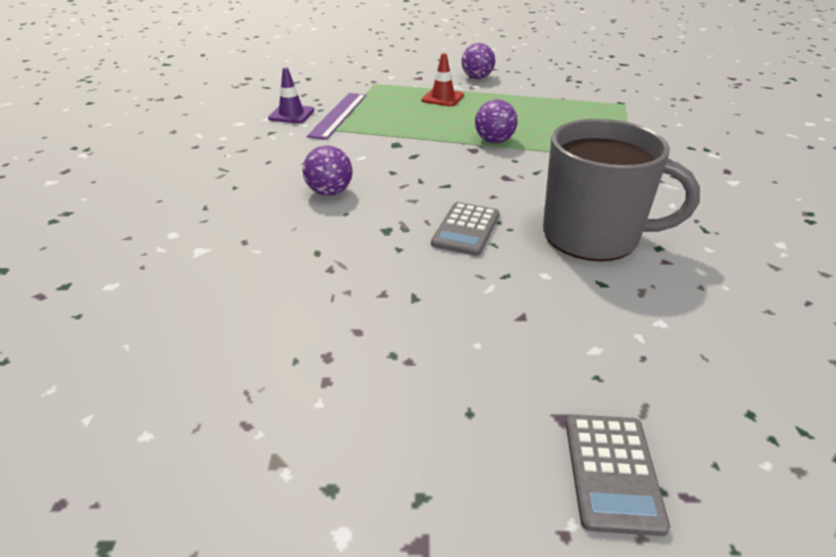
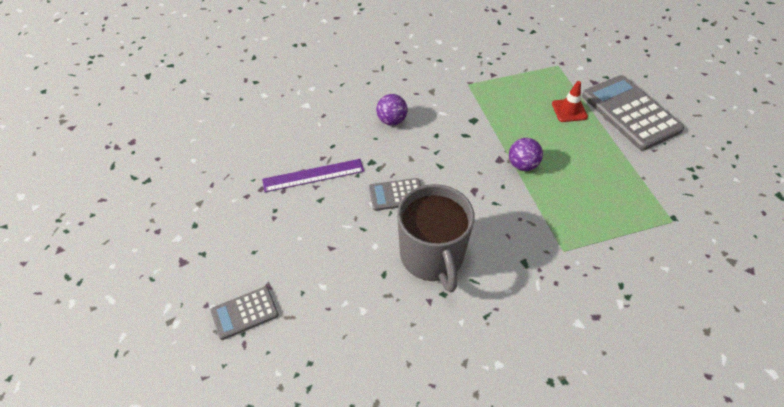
camera: 60 degrees right, 15 degrees up
purple traffic cone [268,67,314,123] -> none
purple ruler [307,93,366,140] -> purple ruler moved to [262,159,364,192]
purple ball [461,43,495,79] -> grey calculator [582,75,684,150]

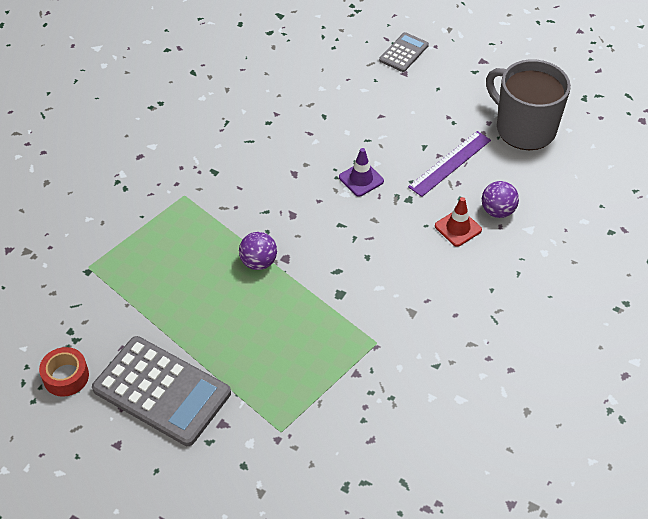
camera: 150 degrees right, 0 degrees up
grey calculator [369,178,421,211] -> purple traffic cone [339,148,384,197]
purple ball [376,94,408,126] -> purple ball moved to [482,181,519,218]
grey mug [397,184,475,292] -> grey mug moved to [486,59,571,150]
red traffic cone [552,81,588,122] -> red traffic cone moved to [435,197,482,247]
none -> red tape [39,347,89,397]

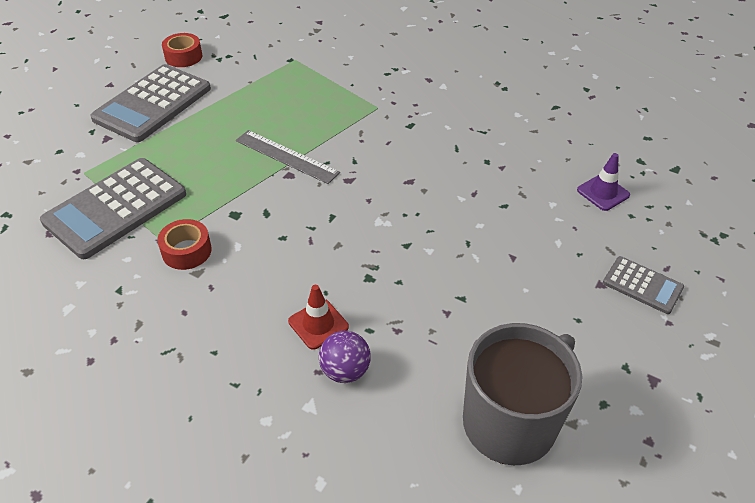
camera: 90 degrees right, 5 degrees down
purple ball [239,232,277,270] -> grey ruler [235,130,340,184]
purple traffic cone [339,148,384,197] -> purple traffic cone moved to [577,153,630,211]
purple ruler [408,131,491,197] -> none
none -> grey calculator [40,158,186,259]
none -> red tape [157,219,212,270]

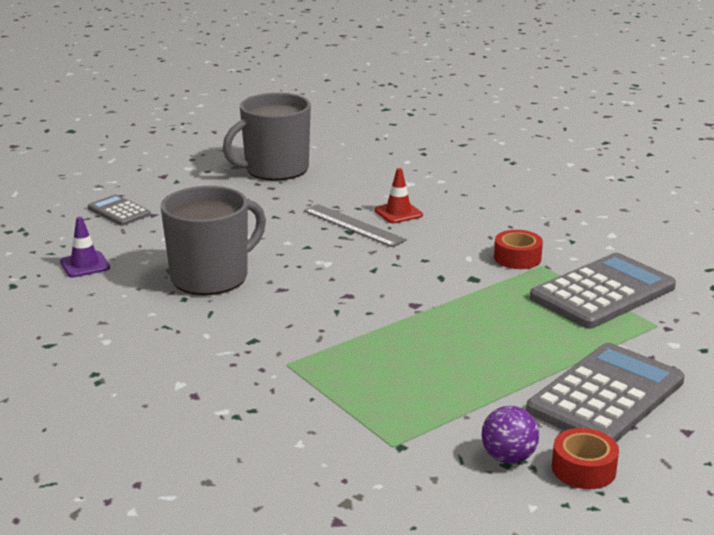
camera: 170 degrees left, 20 degrees down
grey ruler [235,130,340,184] -> grey ruler moved to [304,204,407,247]
purple ball [319,331,371,383] -> purple ball moved to [481,406,539,464]
none -> grey mug [161,186,266,295]

